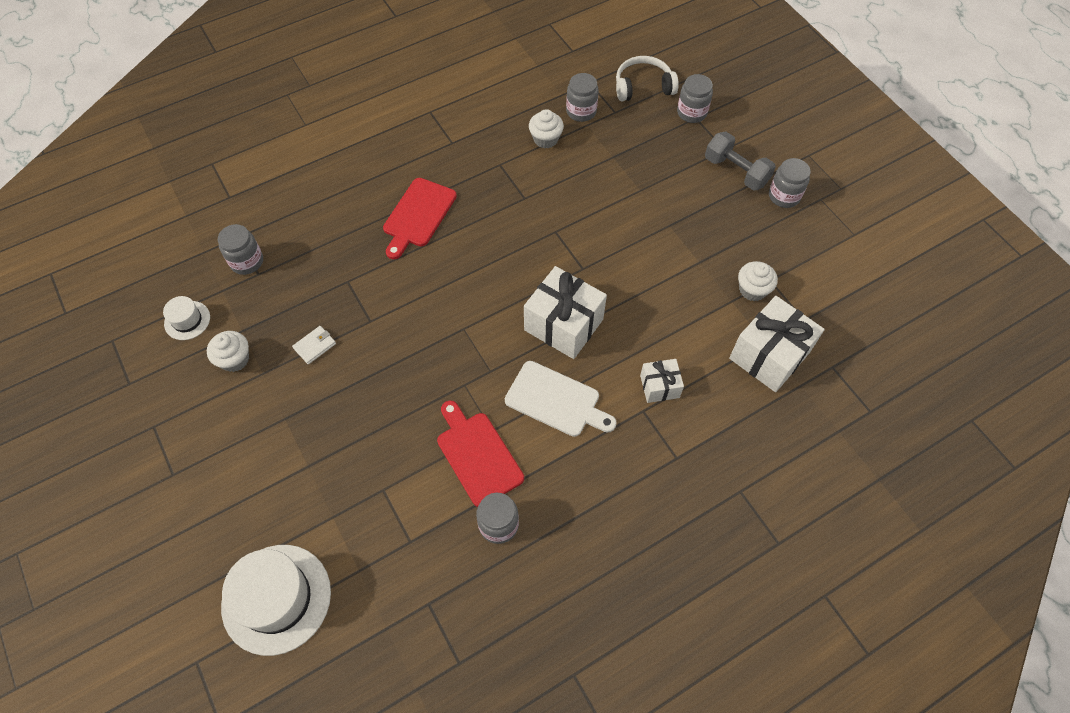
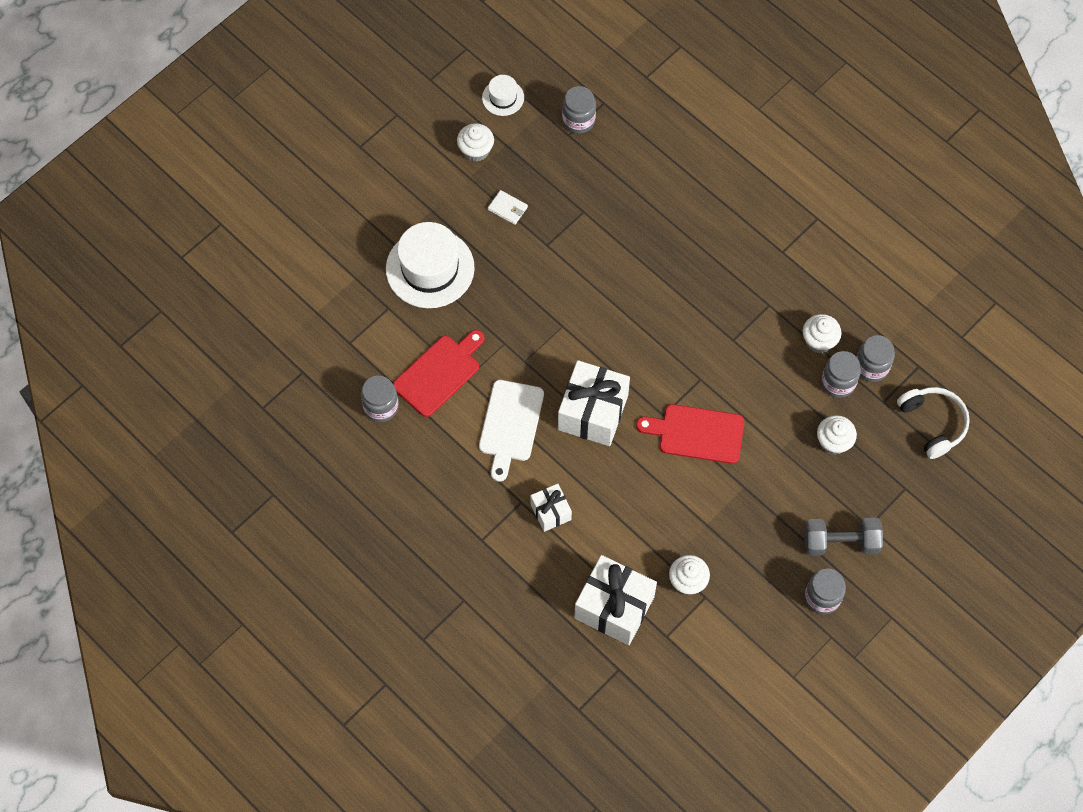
camera: 75 degrees right, 5 degrees up
white hat [221,545,331,656] -> white hat moved to [386,222,475,308]
red cutting board [383,178,457,259] -> red cutting board moved to [636,404,744,464]
grey jar [677,74,713,123] -> grey jar moved to [821,351,861,398]
grey dumbbell [705,132,776,191] -> grey dumbbell turned 60 degrees clockwise [804,518,883,556]
none -> white cupcake [817,415,857,455]

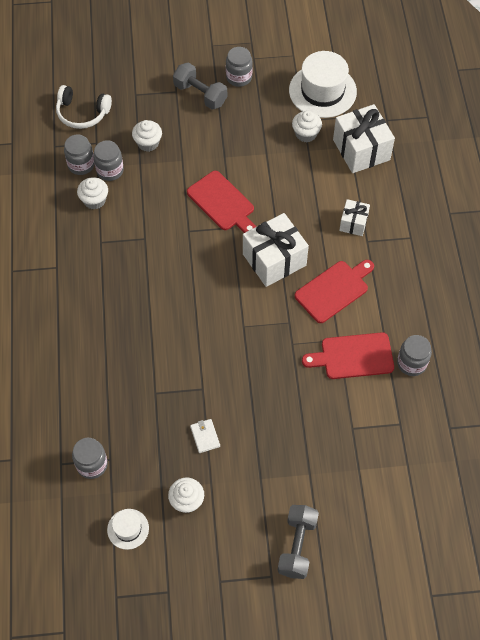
camera: 140 degrees left, 5 degrees down
white hat [386,222,475,308] -> white hat moved to [289,51,357,118]
white cutting board [479,380,544,482] -> red cutting board [294,260,374,323]
white headphones [897,387,970,459] -> white headphones turned 90 degrees counterclockwise [56,85,112,129]
none -> grey dumbbell [278,505,319,579]

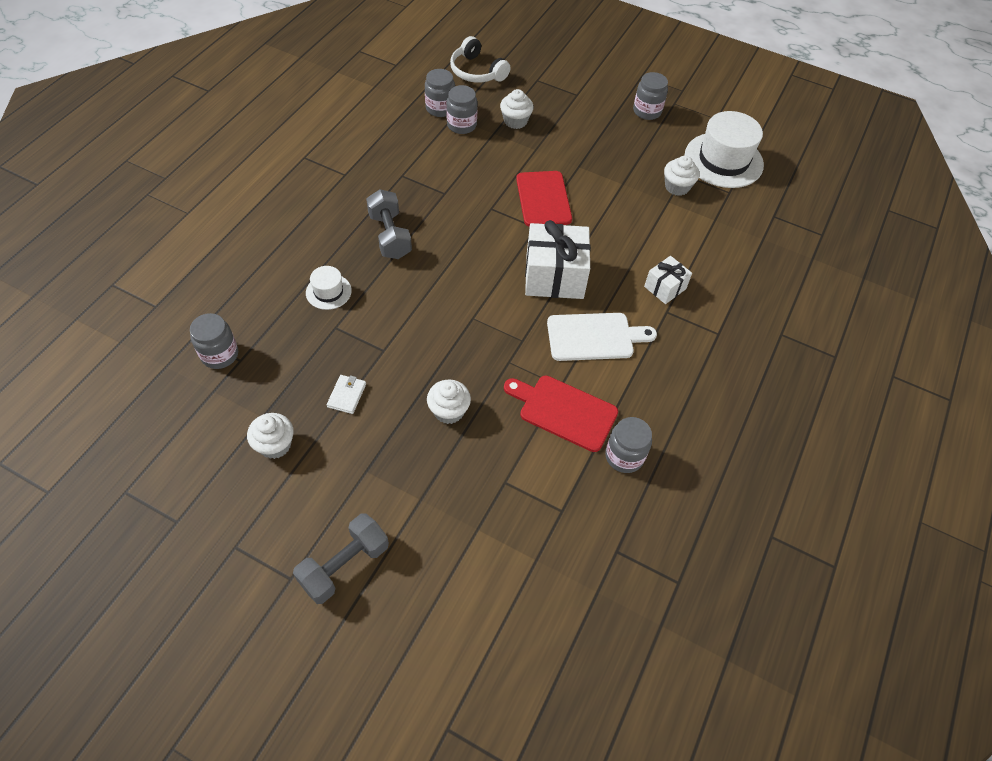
camera: 30 degrees right, 5 degrees down
white cupcake [77,177,108,209] -> white cupcake moved to [427,380,471,424]
white hat [107,509,149,550] -> white hat moved to [306,266,352,310]
grey dumbbell [173,63,227,110] -> grey dumbbell moved to [366,189,412,259]
red cutting board [294,260,374,323] -> white cutting board [547,313,657,361]
white gift [333,104,395,173] -> none

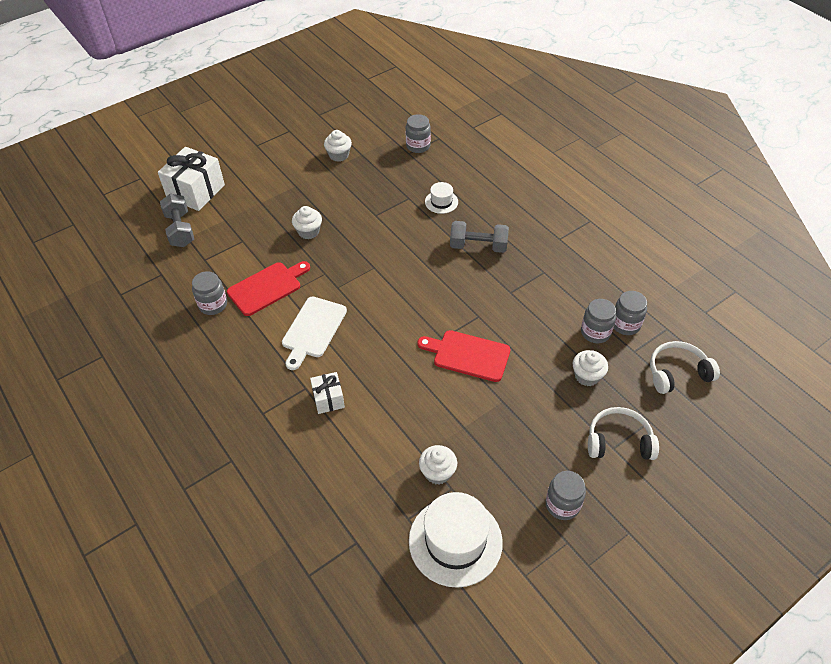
camera: 120 degrees right, 5 degrees down
grey dumbbell [293,514,389,604] -> grey dumbbell moved to [160,194,194,247]
white wallet [327,375,366,414] -> none
white gift [525,220,591,299] -> white gift moved to [158,147,225,211]
none -> white headphones [588,407,659,460]

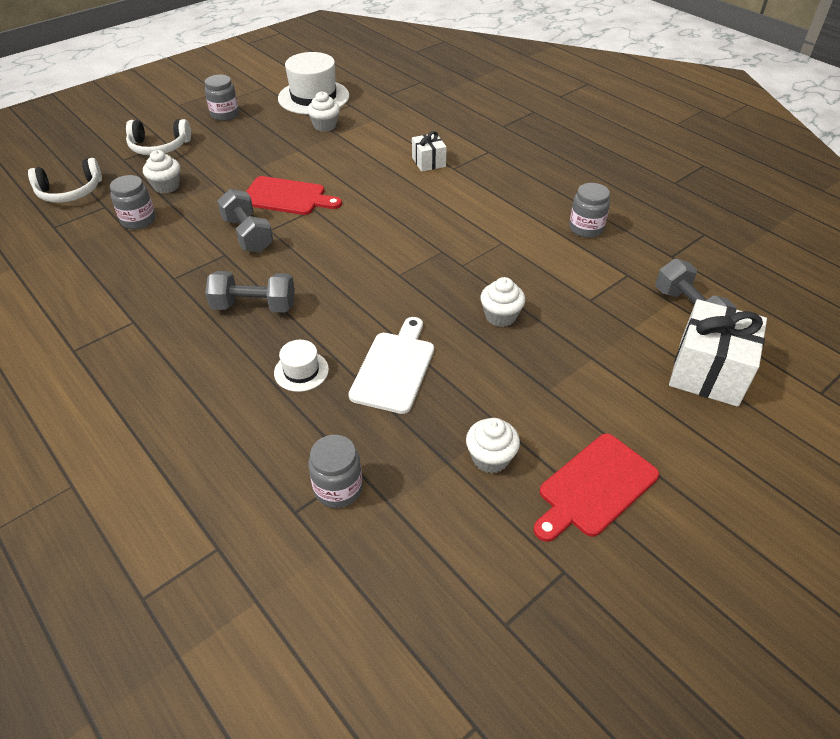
camera: 175 degrees right, 5 degrees down
red cutting board [227,261,310,316] -> red cutting board moved to [533,434,659,542]
white cutting board [282,296,347,370] -> white cutting board moved to [348,317,434,414]
grey jar [614,291,647,335] -> none
none -> grey dumbbell [217,189,273,253]

